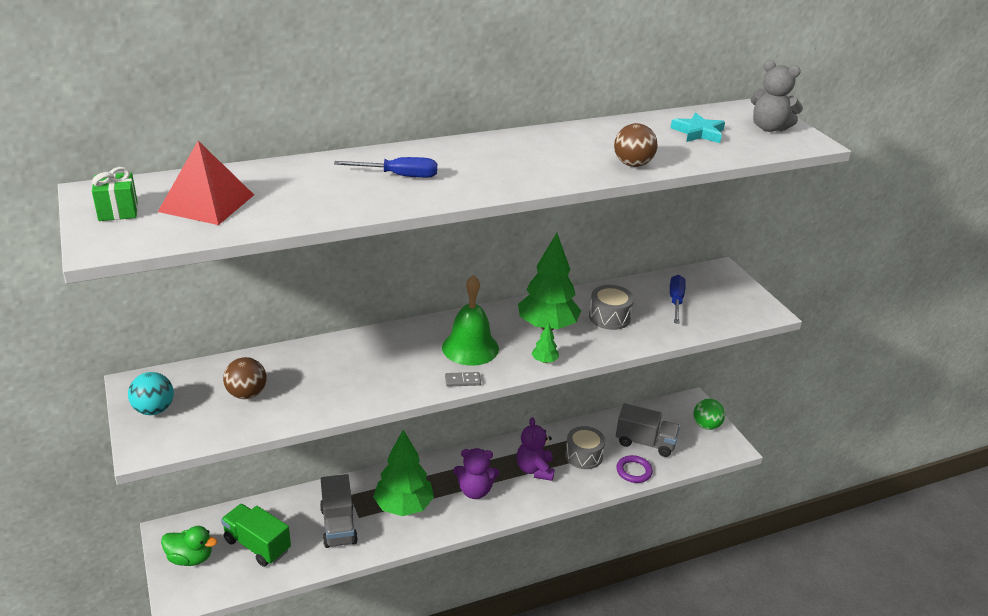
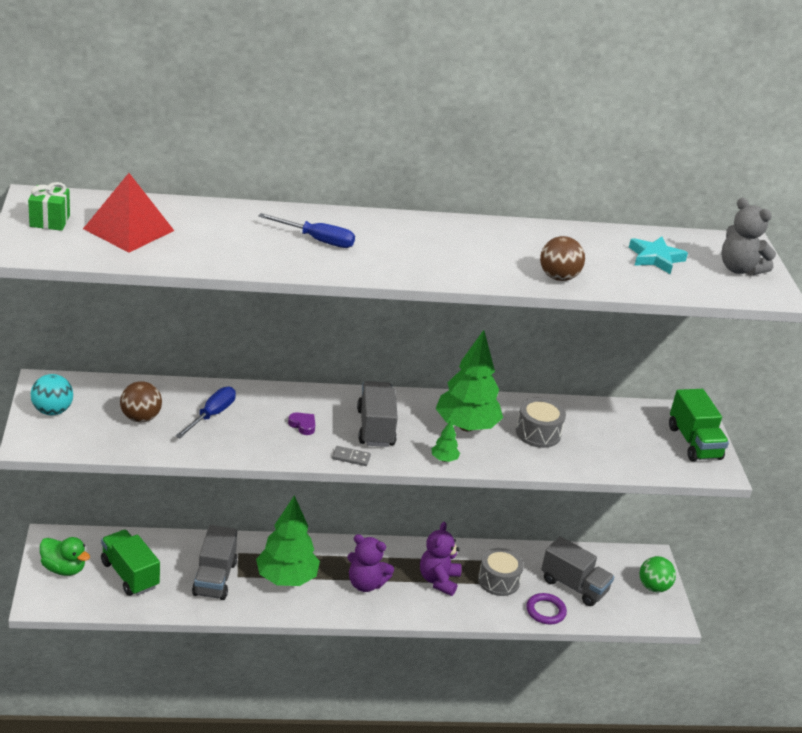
camera: 15 degrees right, 0 degrees up
green bell [442,275,499,366] -> grey truck [357,381,398,447]
blue screwdriver [670,275,686,324] -> blue screwdriver moved to [176,387,236,438]
none -> purple heart [288,413,315,435]
none -> green truck [669,389,729,462]

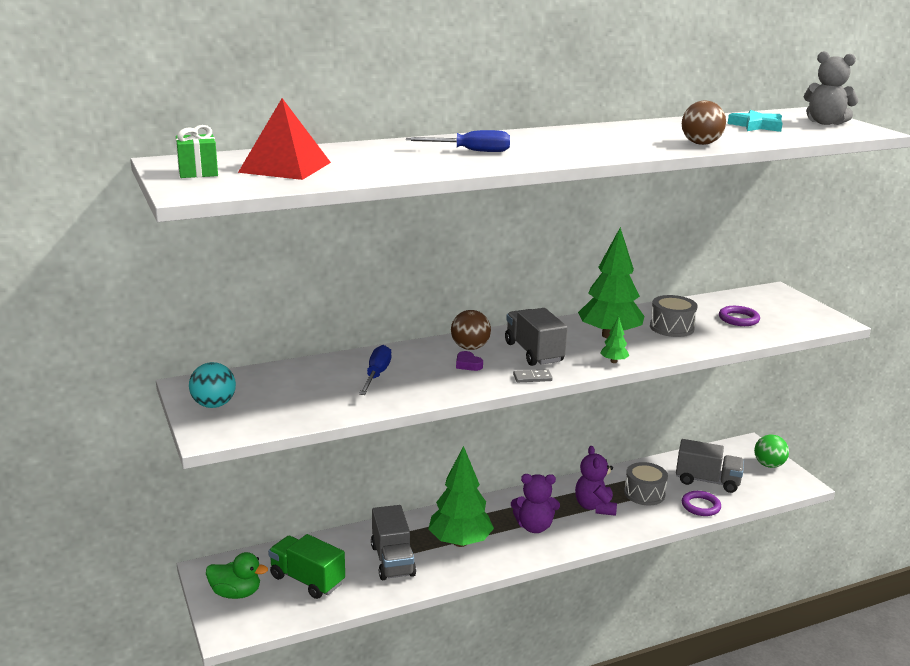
camera: 15 degrees left, 10 degrees down
brown ball [120,381,162,422] -> brown ball moved to [451,310,491,350]
purple heart [288,413,315,435] -> purple heart turned 150 degrees counterclockwise [456,351,483,371]
green truck [669,389,729,462] -> none
none -> purple ring [719,306,760,326]

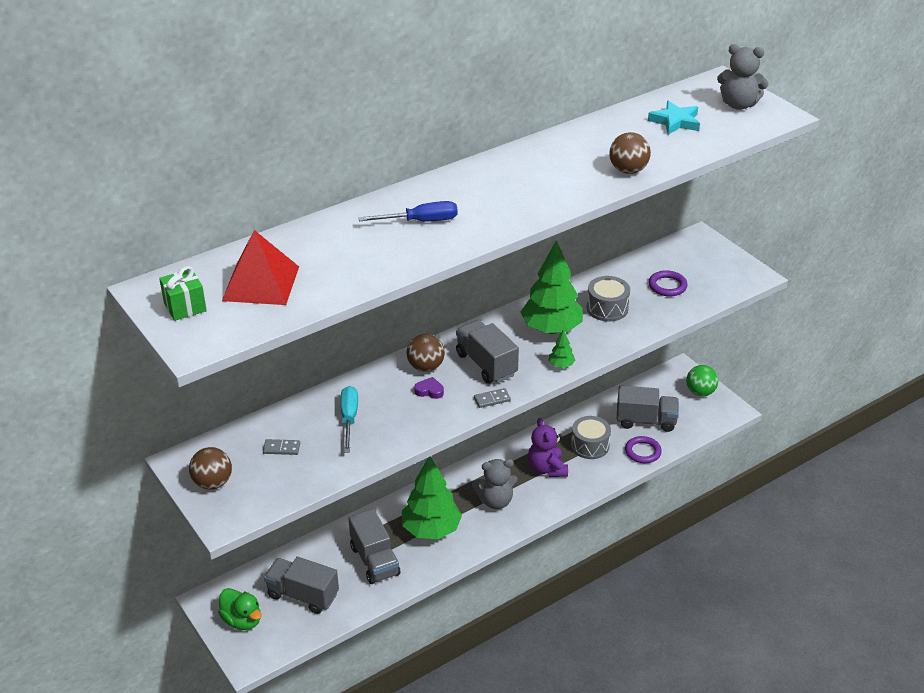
camera: 10 degrees left, 15 degrees up
turquoise ball [189,362,236,408] -> brown ball [189,447,232,490]
green duck [206,552,268,599] -> green duck turned 45 degrees clockwise [218,588,261,630]
green truck [268,534,345,599] -> grey truck [264,557,339,614]
blue screwdriver [359,345,391,395] -> turquoise screwdriver [341,386,358,453]
purple heart [456,351,483,371] -> purple heart turned 150 degrees clockwise [414,377,444,399]
purple teddy bear [511,474,560,533] -> grey teddy bear [472,459,518,509]
none -> grey domino [263,439,300,455]

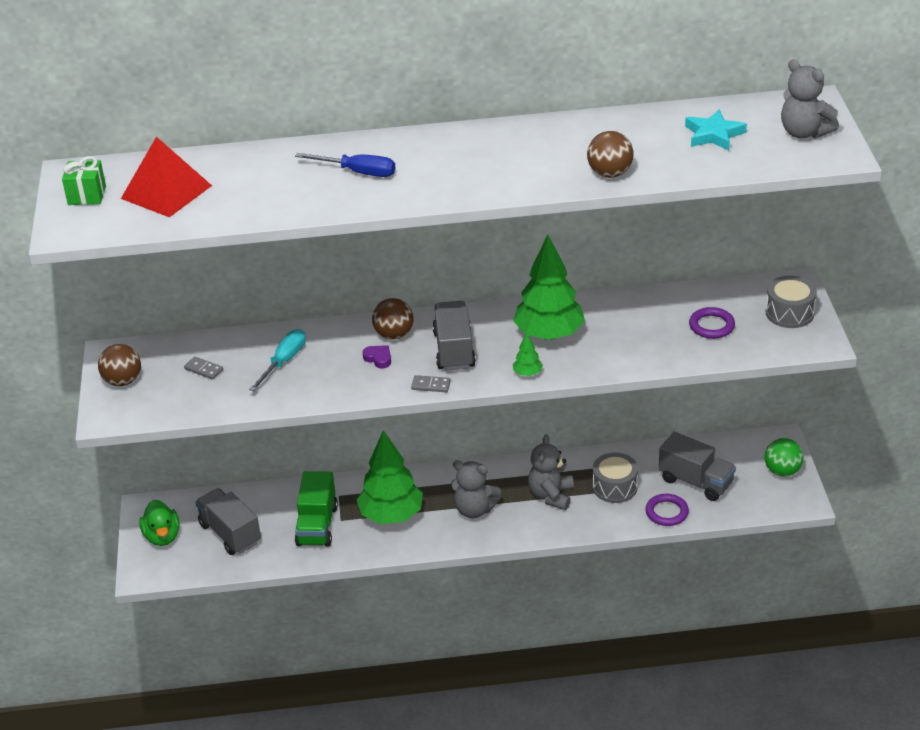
camera: 30 degrees right, 0 degrees up
grey truck [348,509,400,584] -> green truck [295,471,338,547]
purple teddy bear [528,418,568,477] -> grey teddy bear [528,434,574,510]
grey drum [587,276,630,321] -> grey drum moved to [766,276,817,328]

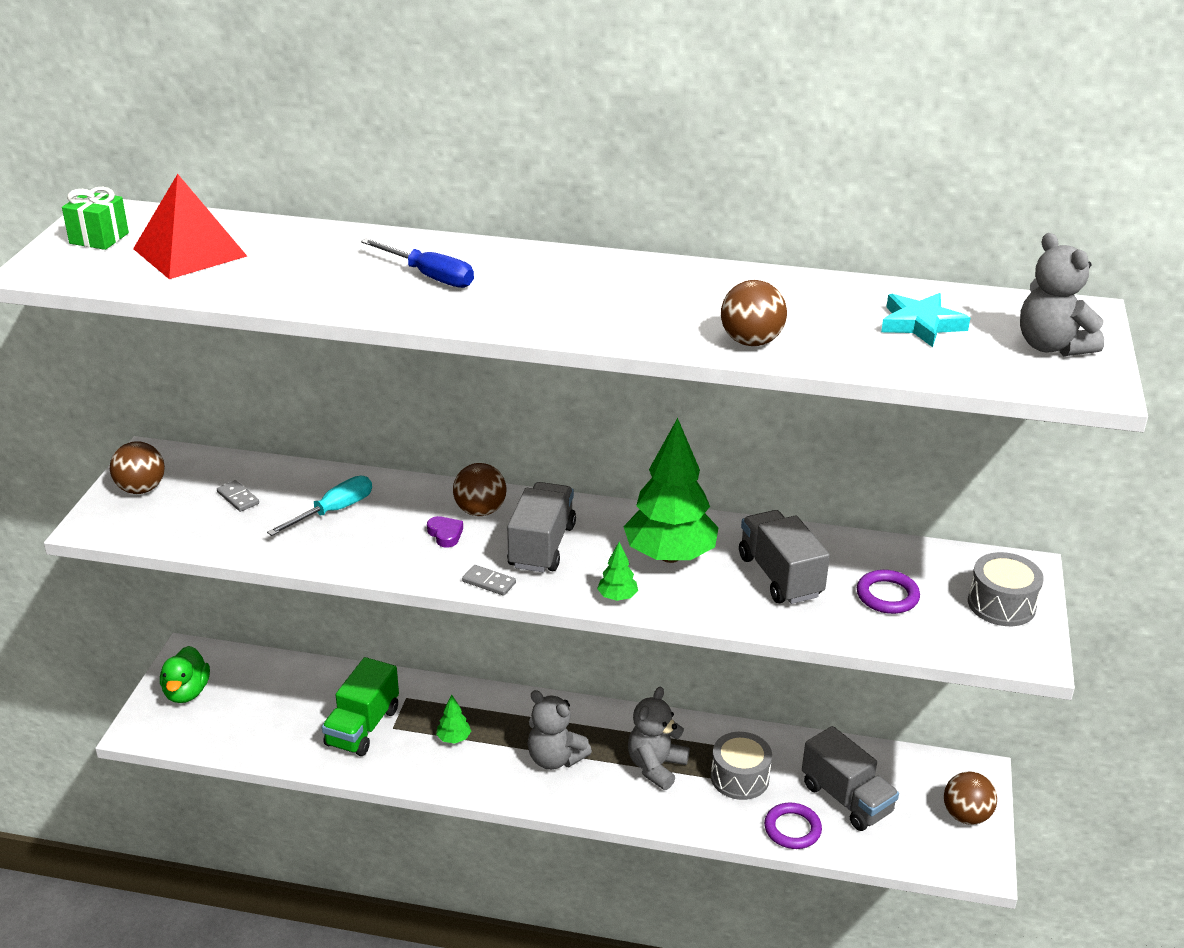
camera: 15 degrees right, 5 degrees down
grey truck [195,488,261,555] -> grey truck moved to [739,510,830,604]
green tree [357,430,423,524] -> green tree [436,694,471,743], size x0.42
green ball [764,438,804,477] -> brown ball [944,771,997,825]

